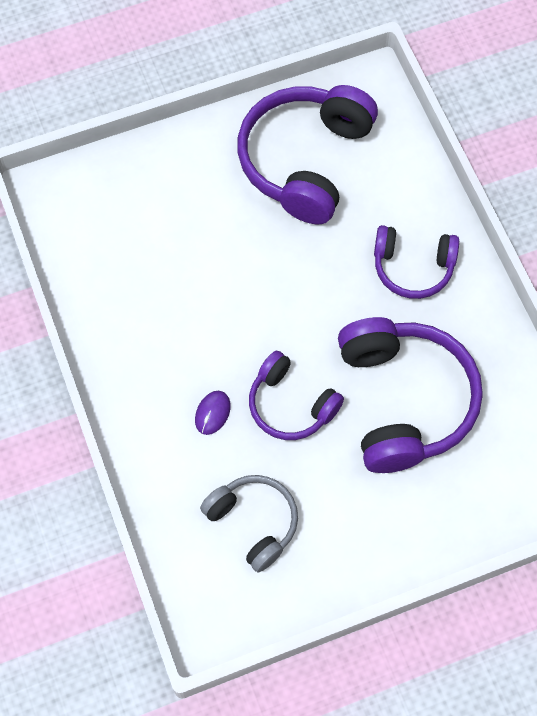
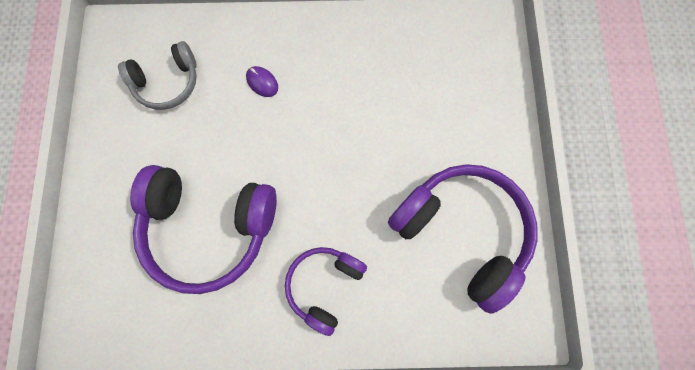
camera: 110 degrees right, 10 degrees up
purple headphones [249,351,344,440] -> none

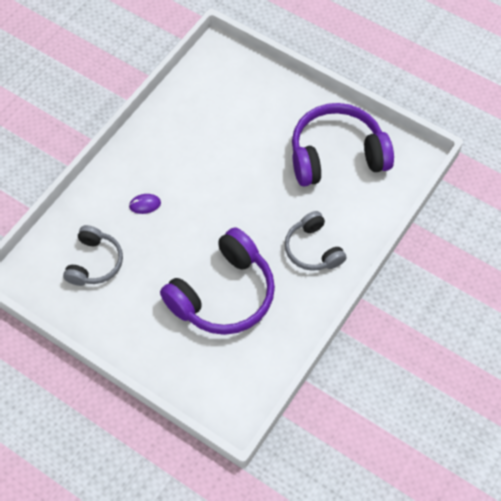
camera: 55 degrees left, 15 degrees down
purple headphones [285,247,367,336] -> grey headphones [285,211,347,271]

